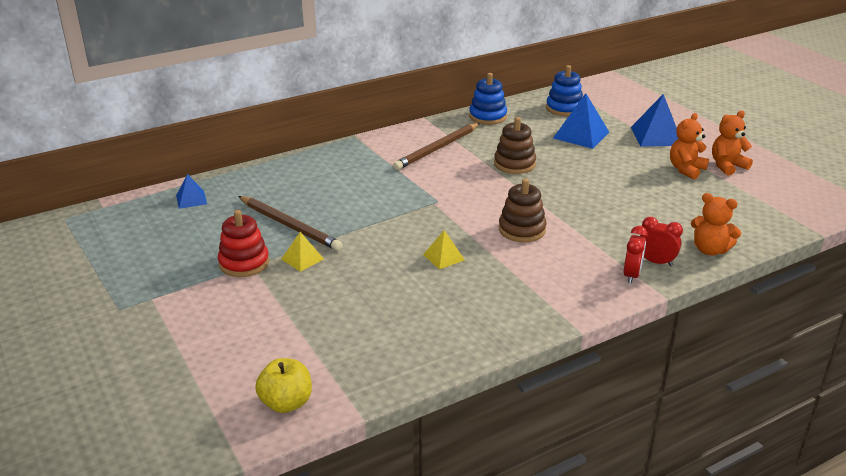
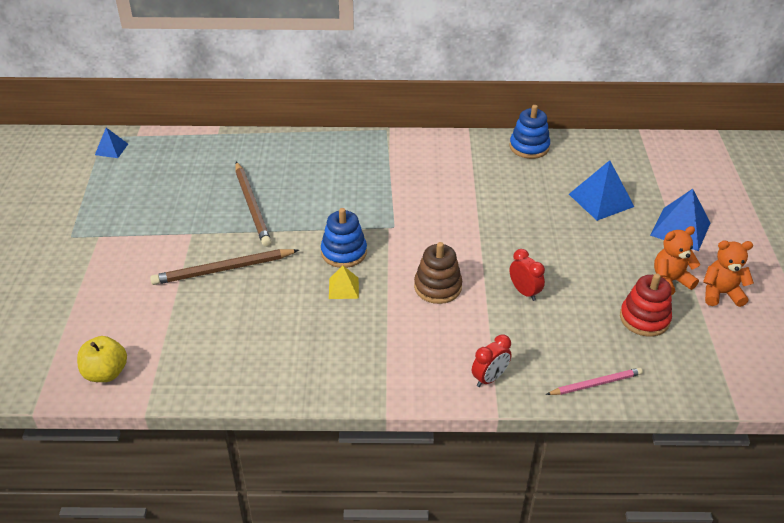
camera: 30 degrees right, 10 degrees up
blue pyramid [176,174,207,209] -> blue pyramid moved to [95,128,128,158]
red stacking toy [218,210,269,277] -> red stacking toy moved to [620,273,672,337]
yellow pyramid [281,232,324,272] -> none
brown pencil [393,123,480,170] -> brown pencil moved to [150,249,299,285]
brown stacking toy [494,117,536,174] -> none
blue stacking toy [546,65,583,116] -> blue stacking toy moved to [321,208,367,268]
red clock [640,217,683,266] -> red clock moved to [510,249,545,301]
orange teddy bear [691,193,741,255] -> pink pencil [546,368,643,395]

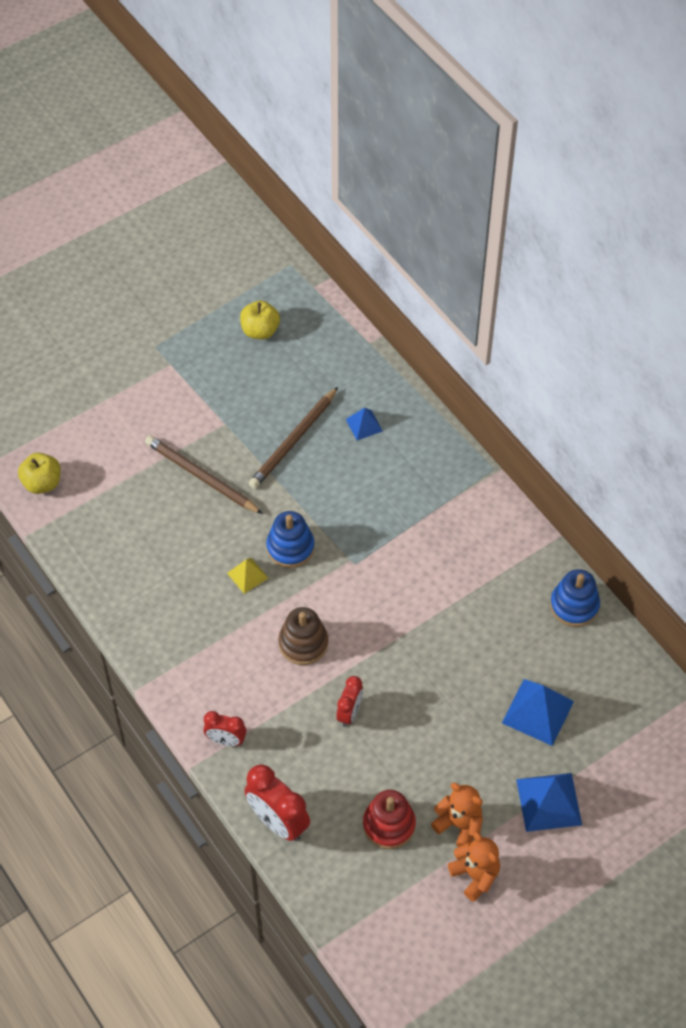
camera: 55 degrees right, 15 degrees up
blue pyramid [95,128,128,158] -> blue pyramid moved to [346,408,383,441]
pink pencil [546,368,643,395] -> red clock [244,764,310,841]
none -> yellow apple [240,301,280,339]

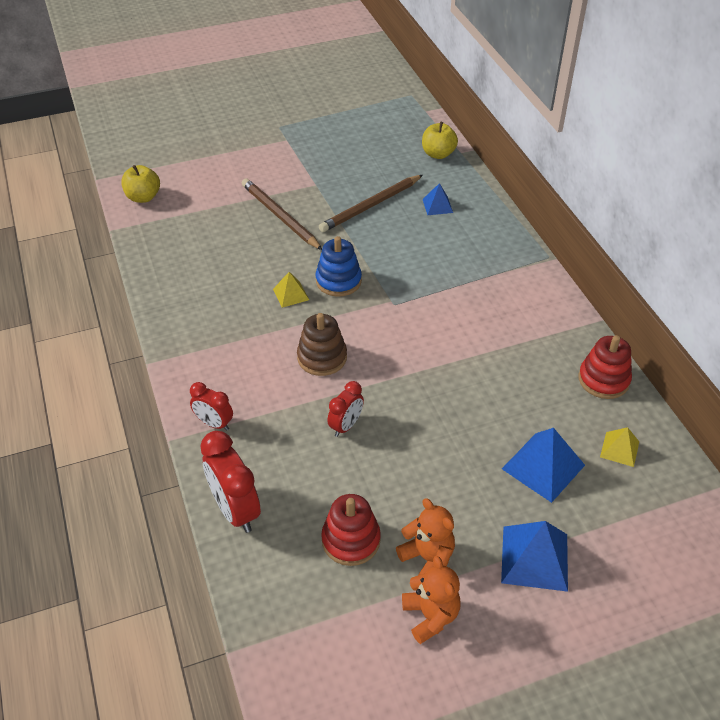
camera: 15 degrees right, 10 degrees down
yellow apple [240,301,280,339] -> yellow apple moved to [422,122,458,159]
blue stacking toy [550,569,600,627] -> red stacking toy [579,335,632,399]
none -> yellow pyramid [600,427,639,467]

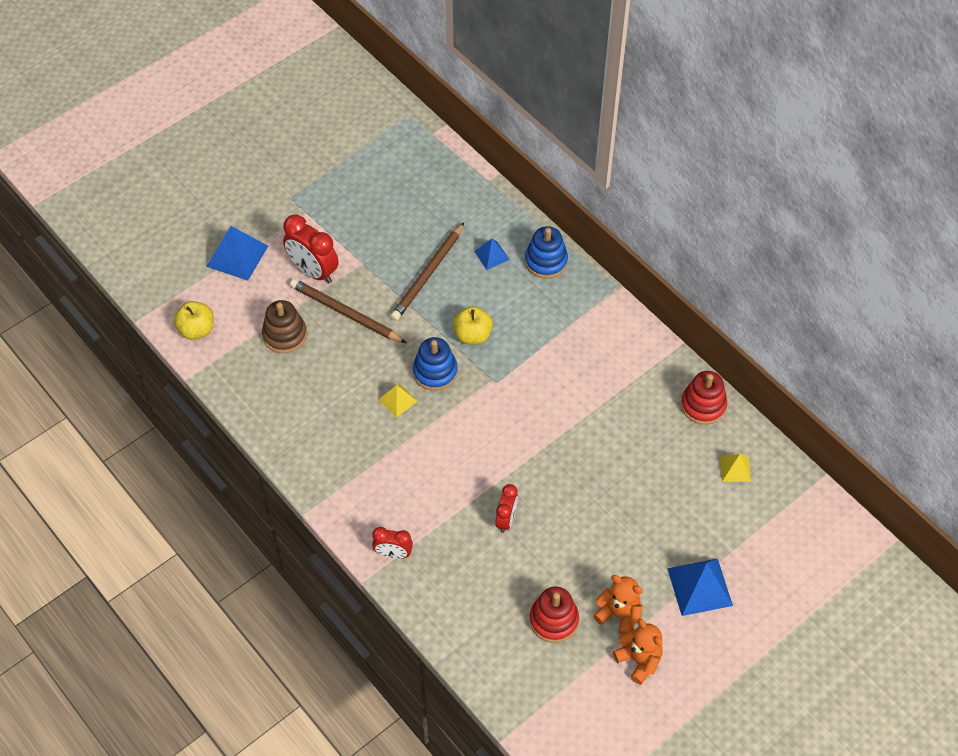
camera: 20 degrees left, 10 degrees up
red clock [200,431,261,533] -> red clock moved to [283,215,339,284]
brown stacking toy [297,313,347,376] -> brown stacking toy moved to [262,300,307,353]
yellow apple [422,122,458,159] -> yellow apple moved to [453,306,493,345]
blue pyramid [502,428,585,503] -> blue pyramid moved to [206,226,268,281]
none -> blue stacking toy [525,226,568,279]

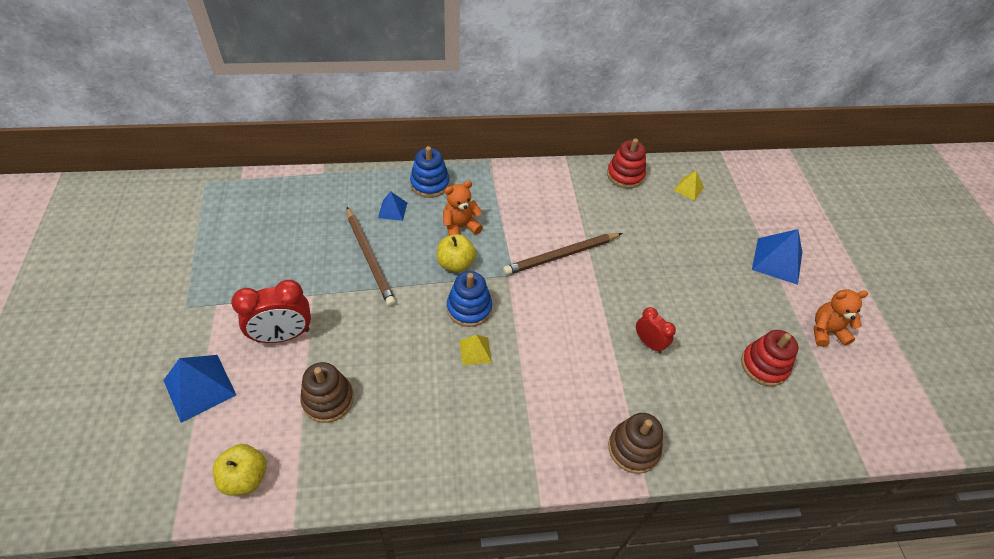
camera: 60 degrees left, 5 degrees down
brown pencil [290,279,406,343] -> brown pencil moved to [503,233,622,275]
red clock [372,527,413,559] -> brown stacking toy [608,413,663,474]
orange teddy bear [593,575,643,635] -> orange teddy bear moved to [443,181,483,236]

